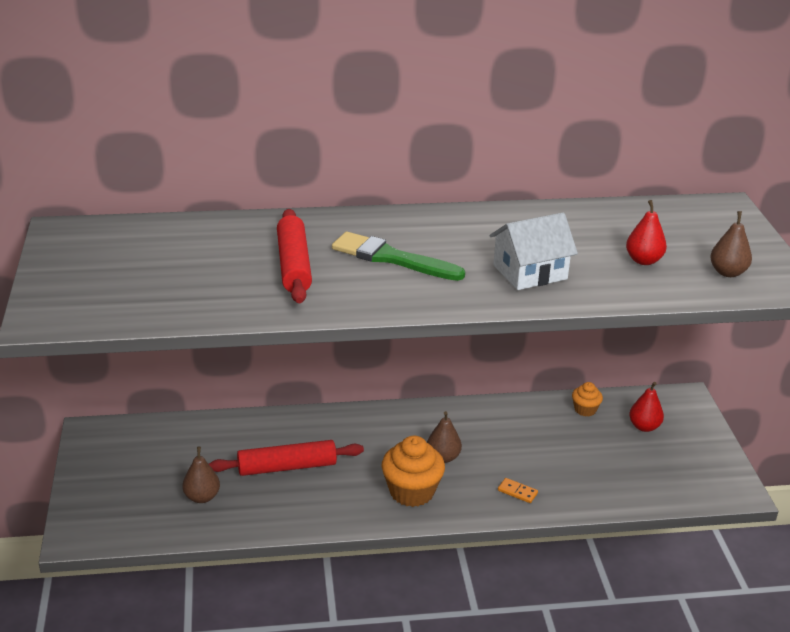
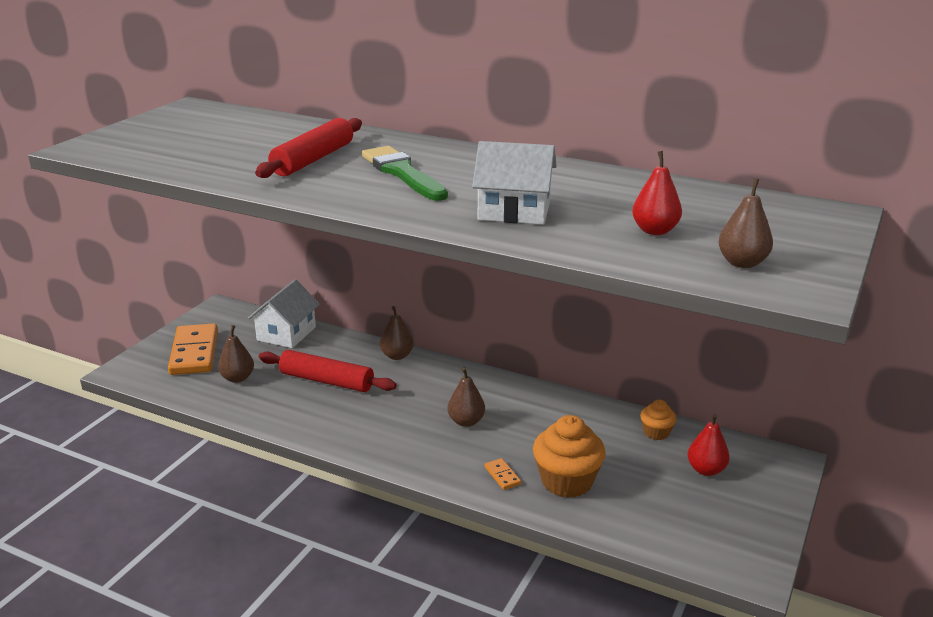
camera: 35 degrees right, 5 degrees down
orange cupcake [382,436,445,507] -> orange cupcake moved to [533,415,606,498]
none -> orange domino [168,323,218,375]
none -> white house [248,279,320,348]
none -> brown pear [380,306,414,360]

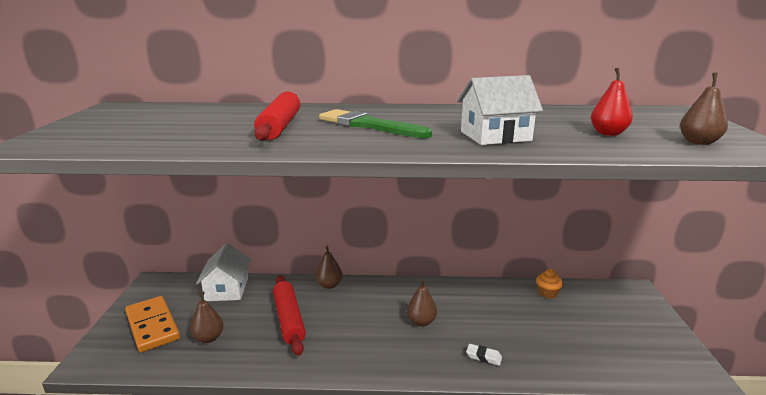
camera: 25 degrees left, 5 degrees down
red rolling pin [259,350,397,392] -> red rolling pin turned 75 degrees clockwise [273,275,306,356]
orange domino [485,458,521,490] -> white eraser [466,344,502,366]
orange cupcake [533,415,606,498] -> none
red pear [688,414,730,476] -> none

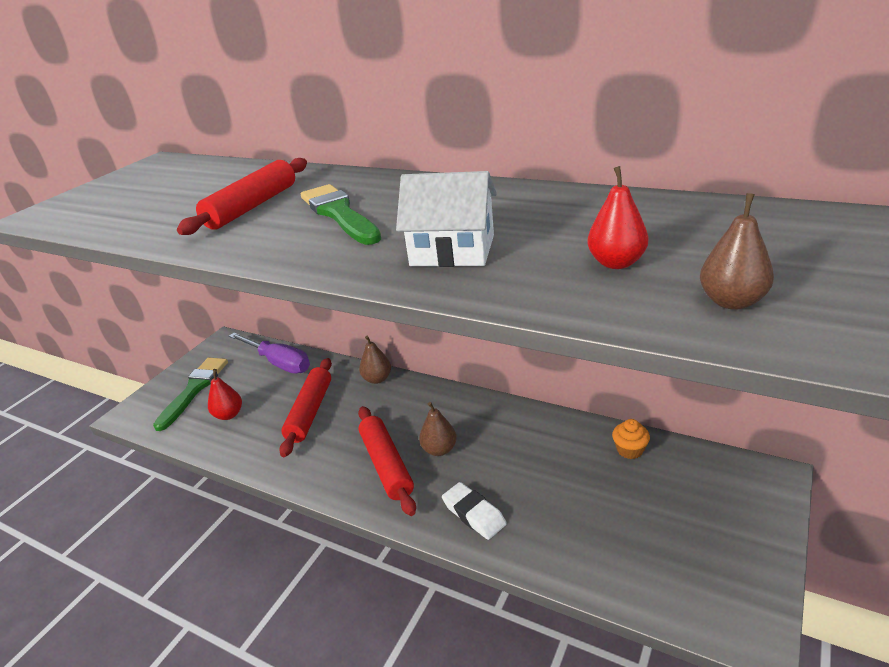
camera: 30 degrees right, 10 degrees up
orange domino [125,296,180,352] -> green brush [153,358,228,431]
brown pear [190,292,224,343] -> red pear [208,369,242,420]
white house [196,243,251,301] -> purple screwdriver [229,333,310,374]
white eraser [466,344,502,366] -> white eraser [442,482,507,540], size x1.54
none -> red rolling pin [358,406,416,516]

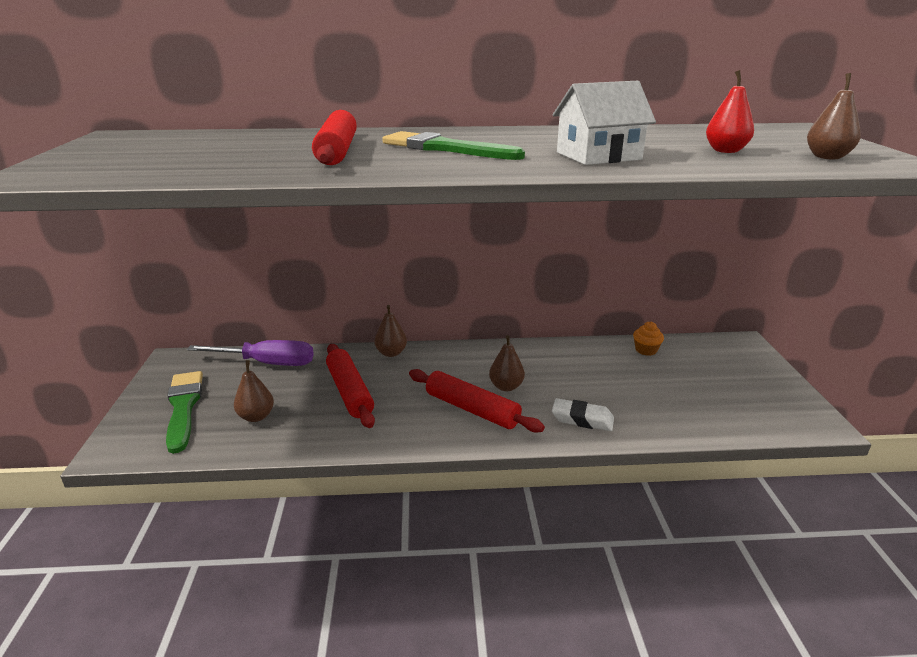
camera: 35 degrees left, 5 degrees down
red pear [208,369,242,420] -> brown pear [234,360,274,422]

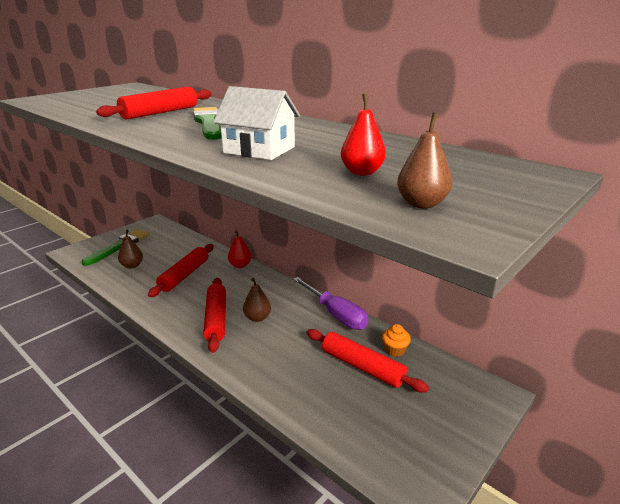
camera: 45 degrees right, 0 degrees up
purple screwdriver [187,340,314,366] -> purple screwdriver moved to [293,277,369,330]
brown pear [374,305,407,357] -> red pear [228,230,251,268]
white eraser [552,398,614,431] -> none
none -> red rolling pin [307,329,429,393]

